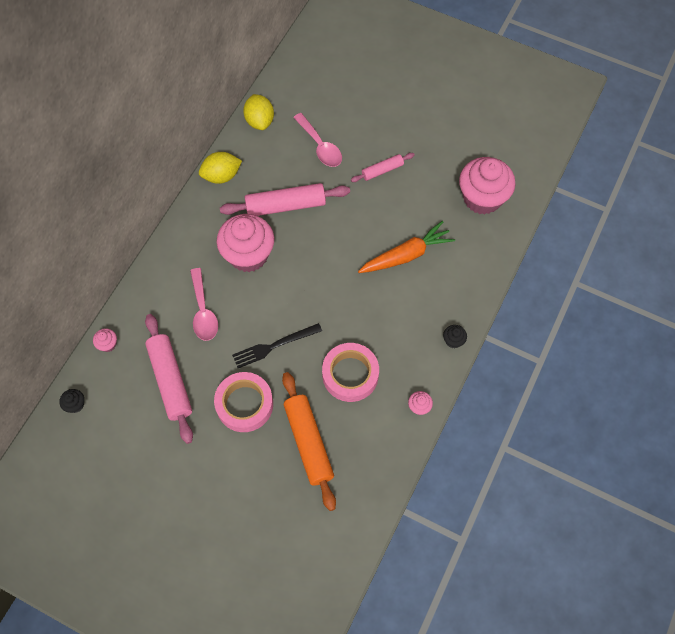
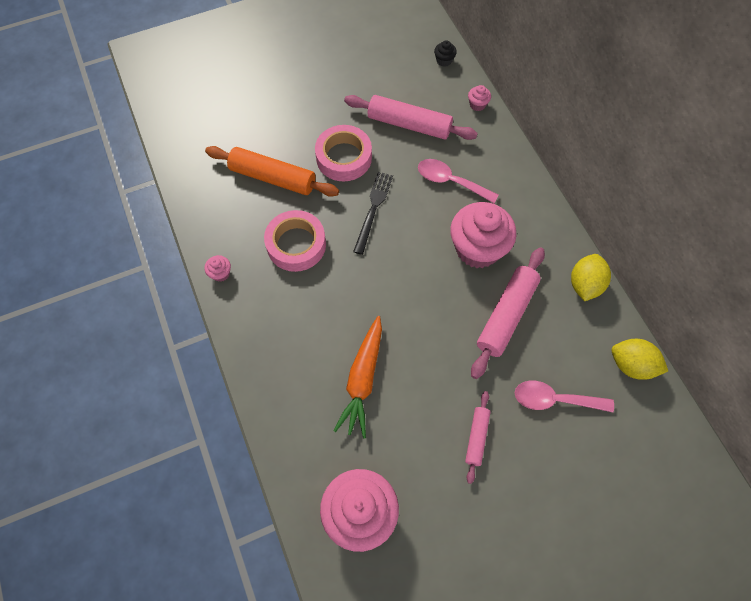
camera: 130 degrees right, 0 degrees up
black cupcake [443,325,467,348] -> none

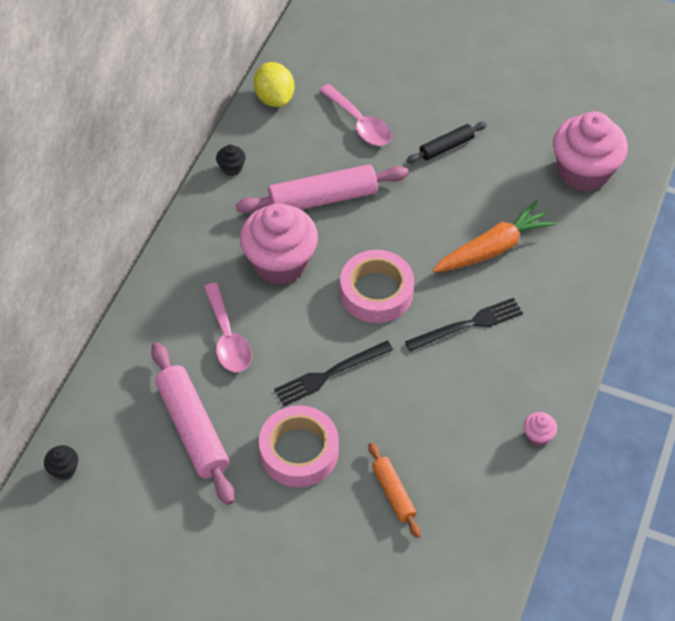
camera: 135 degrees left, 10 degrees down
orange rolling pin [205,146,339,197] -> orange rolling pin [369,443,420,538], size x0.55
pink tape [264,210,326,272] -> pink tape moved to [340,250,414,323]
pink rolling pin [465,391,490,484] -> black rolling pin [406,122,487,163]
pink cupcake [468,85,491,111] -> none
yellow lemon [571,254,611,301] -> black cupcake [216,145,246,176]
none -> black fork [405,298,523,351]

